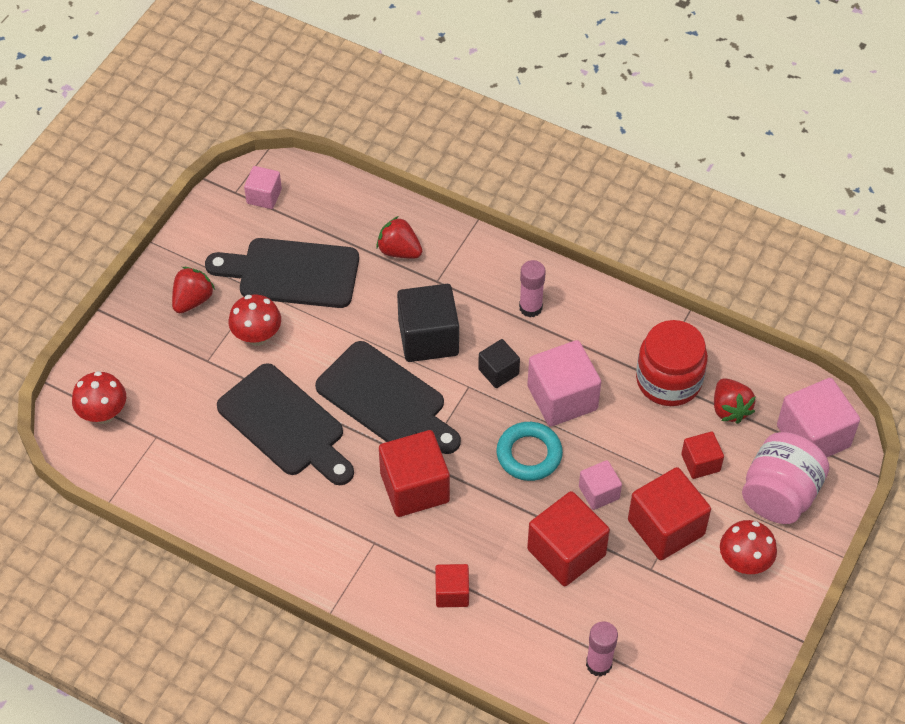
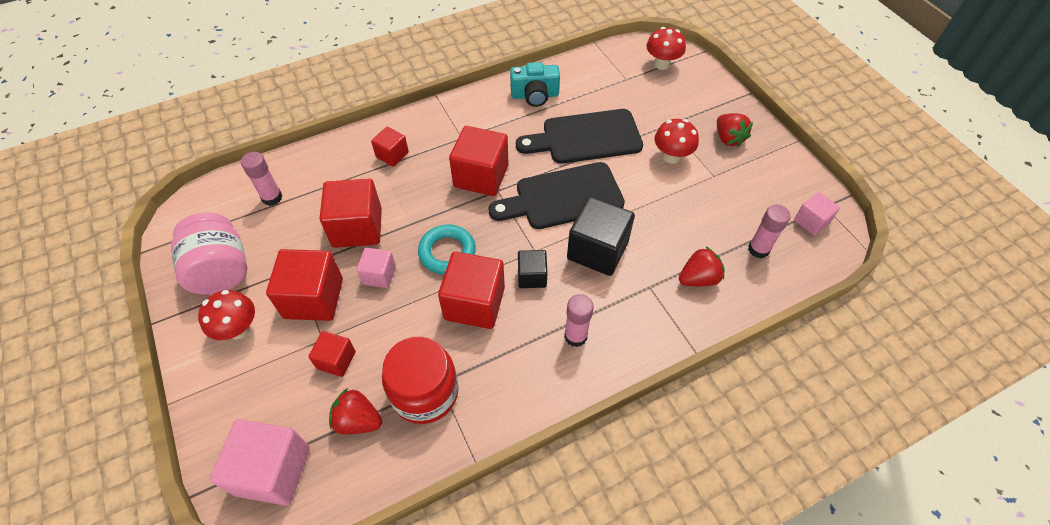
camera: 125 degrees right, 0 degrees up
black cutting board [205,238,359,308] -> none
pink cube [527,340,601,427] -> red cube [438,252,505,329]
pink jar [742,432,829,524] -> pink jar moved to [171,212,247,295]
none -> turquoise camera [510,62,560,107]
none -> pink glue stick [748,205,791,258]

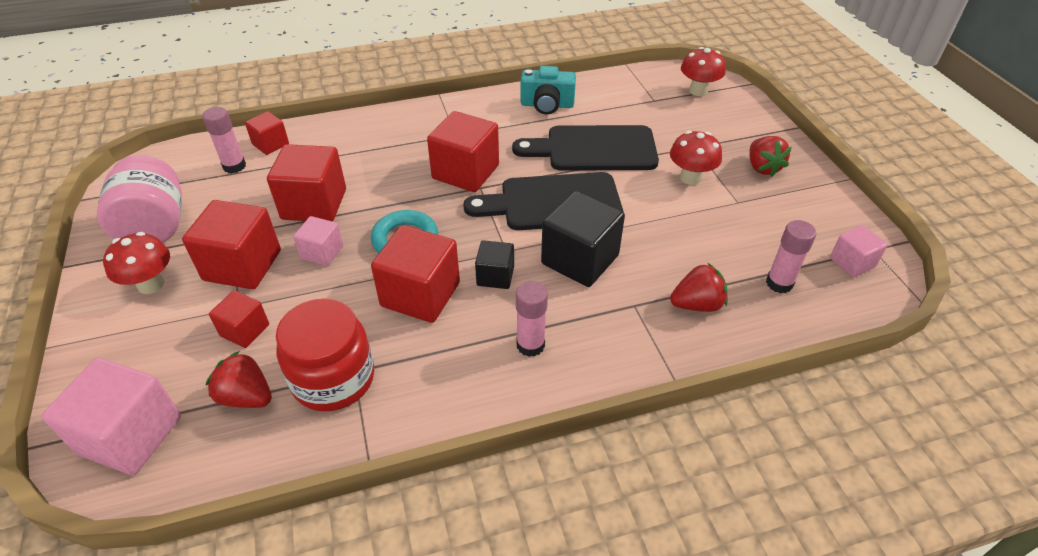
camera: 10 degrees right, 10 degrees down
red cube [371,127,409,167] -> red cube moved to [245,111,289,155]

